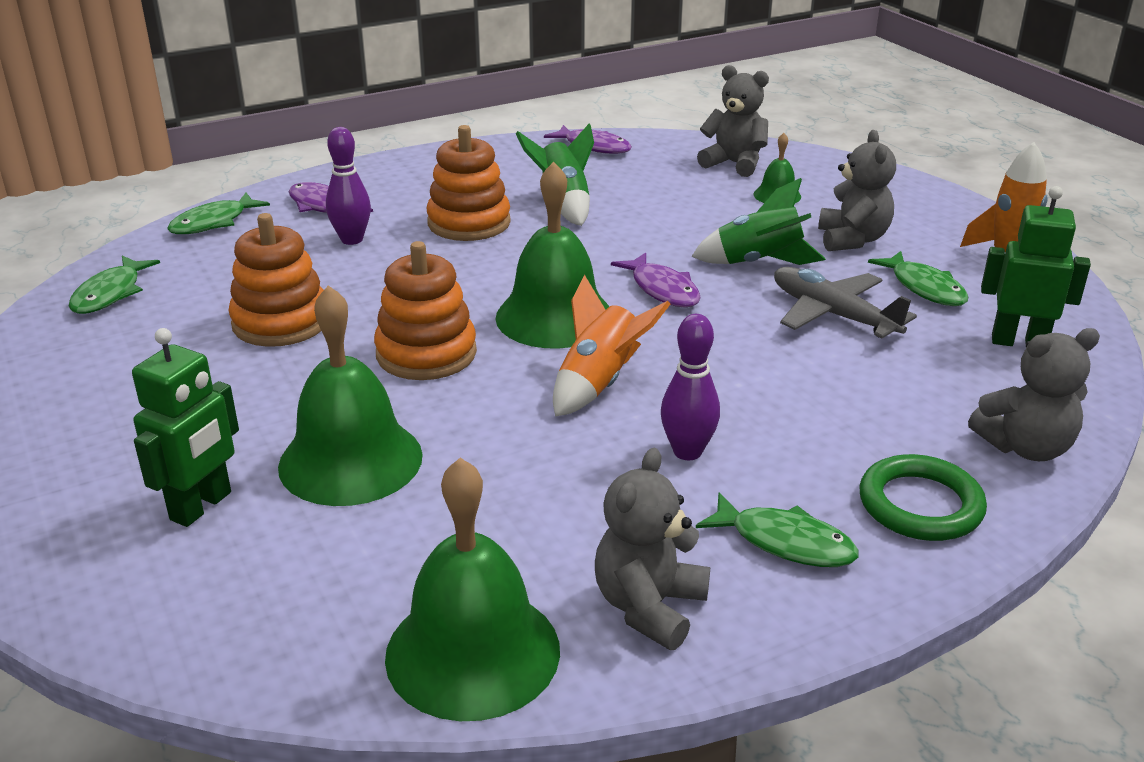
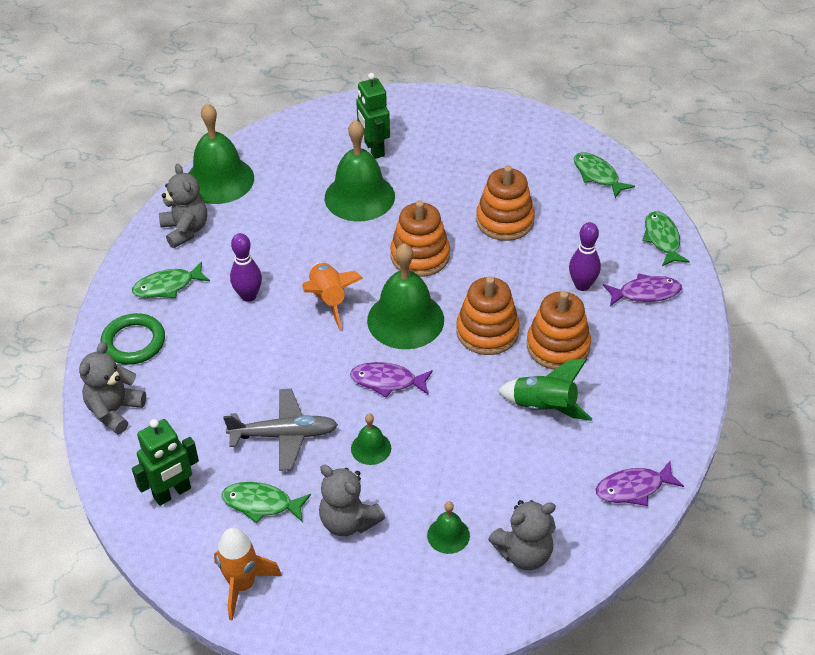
camera: 130 degrees right, 15 degrees up
green rocket [691,178,826,265] -> green bell [351,414,391,465]
none -> orange stacking toy [456,276,520,355]

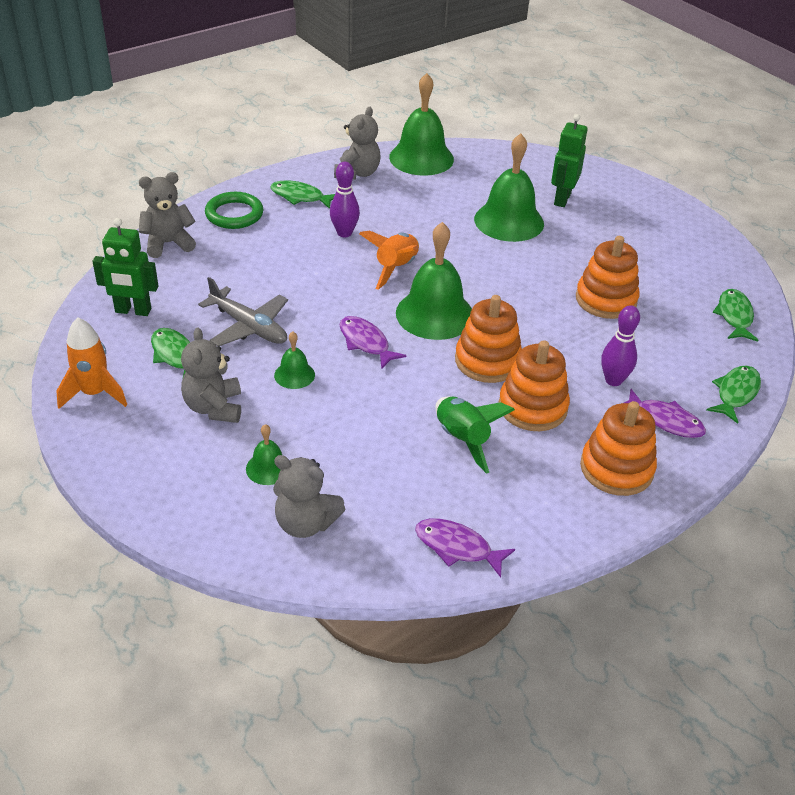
camera: 40 degrees right, 5 degrees down
orange stacking toy [390,200,450,277] -> orange stacking toy moved to [580,401,657,496]

